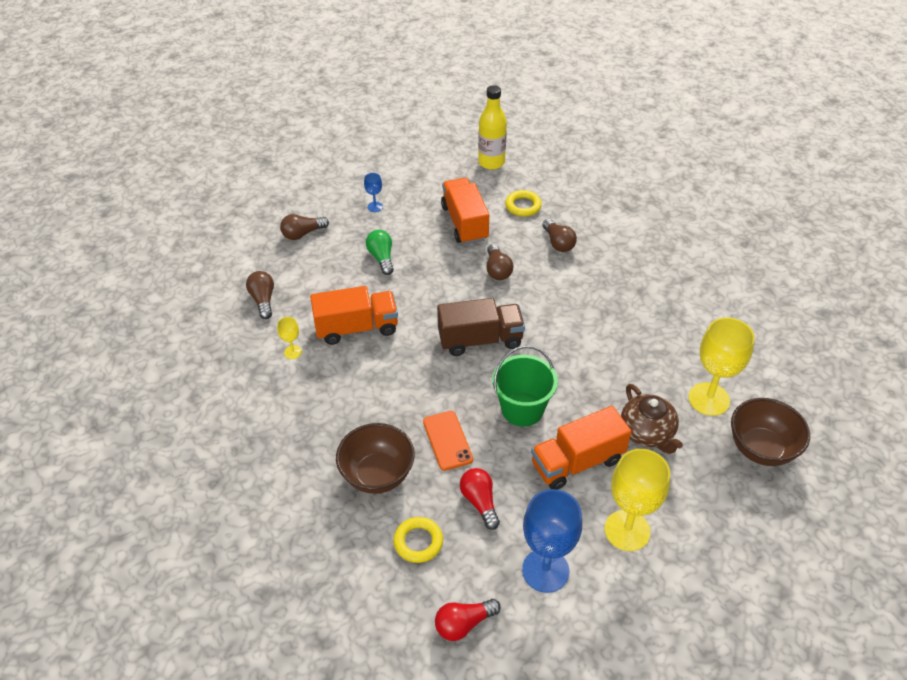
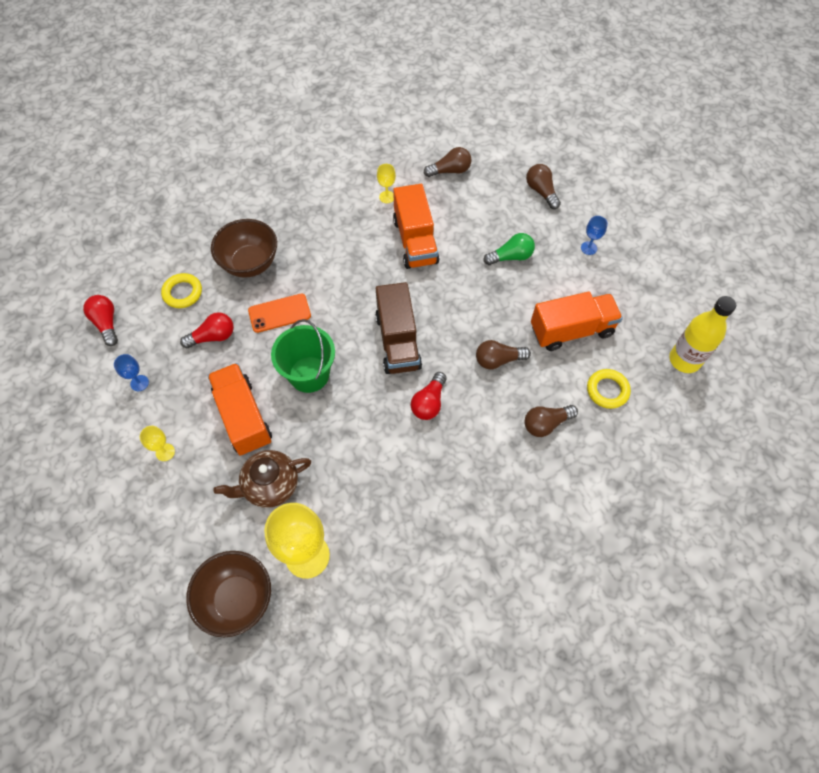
camera: 90 degrees right, 15 degrees up
blue goblet [522,489,582,593] -> blue goblet [114,354,149,391], size x0.46
yellow goblet [604,449,670,551] -> yellow goblet [140,426,175,461], size x0.46
none -> red light bulb [411,372,447,420]

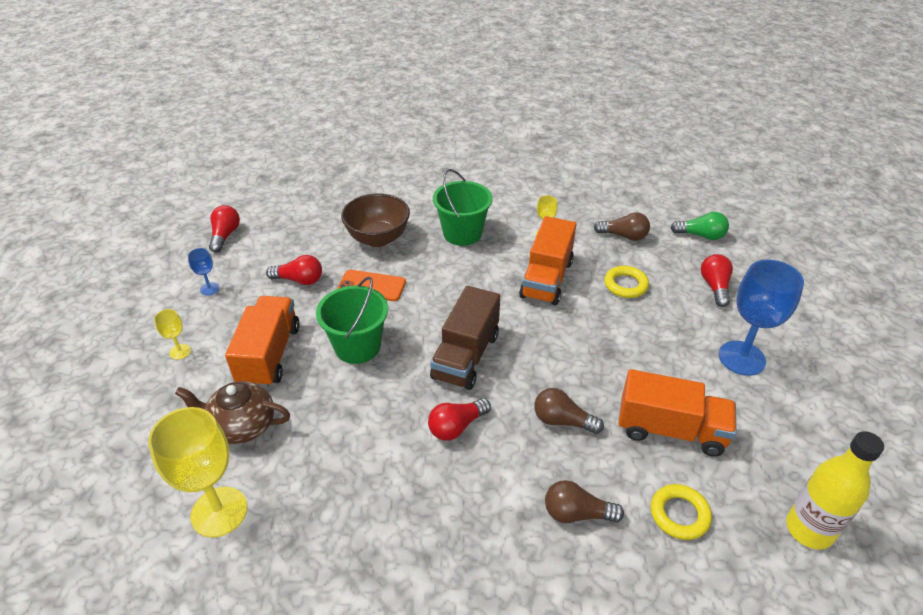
camera: 30 degrees right, 20 degrees down
yellow ring [161,273,202,308] -> yellow ring moved to [604,266,649,298]
brown bowl [186,551,271,637] -> none
green light bulb [484,233,535,265] -> green light bulb moved to [670,212,729,240]
brown light bulb [526,164,561,209] -> red light bulb [701,254,733,307]
blue goblet [581,216,608,255] -> blue goblet [719,259,804,376], size x2.19
none -> green bucket [433,169,492,246]

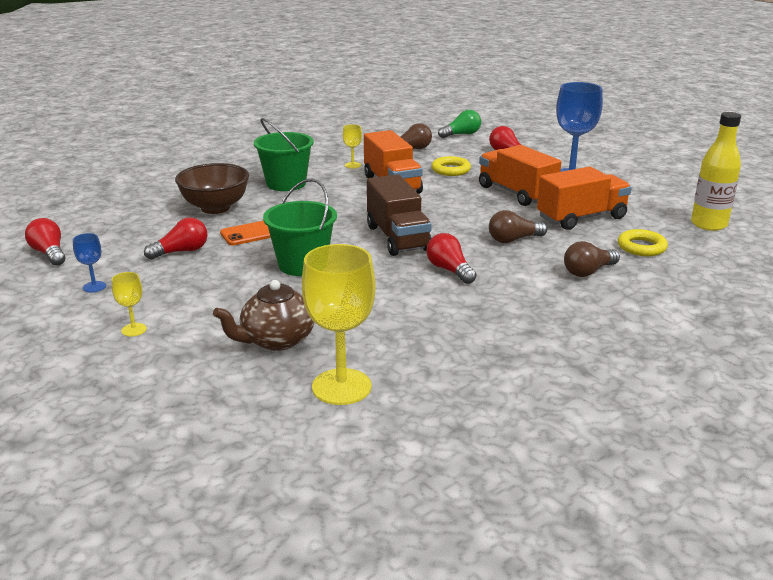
camera: 40 degrees left, 15 degrees down
orange truck [225,296,300,388] -> orange truck moved to [479,145,561,206]
red light bulb [428,398,491,441] -> red light bulb turned 135 degrees clockwise [426,233,477,284]

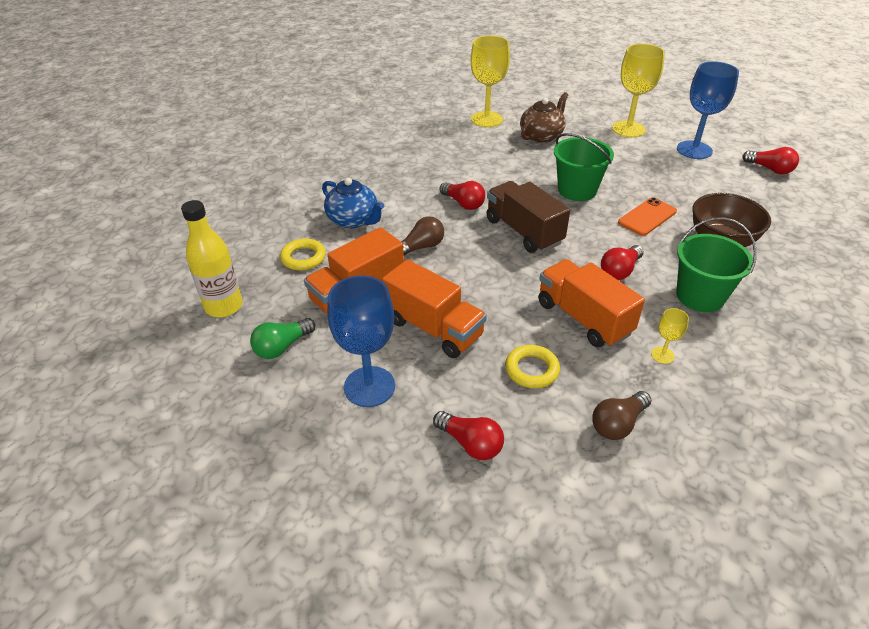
camera: 165 degrees right, 15 degrees up
blue goblet [73,233,106,293] -> blue goblet [677,61,739,159], size x2.19
yellow goblet [112,272,147,336] -> yellow goblet [612,44,665,138], size x2.19
red light bulb [144,217,207,260] -> red light bulb moved to [601,245,644,280]
green light bulb [438,110,481,138] -> green light bulb moved to [250,318,315,359]
brown light bulb [564,241,620,277] -> blue teapot [322,178,384,228]

